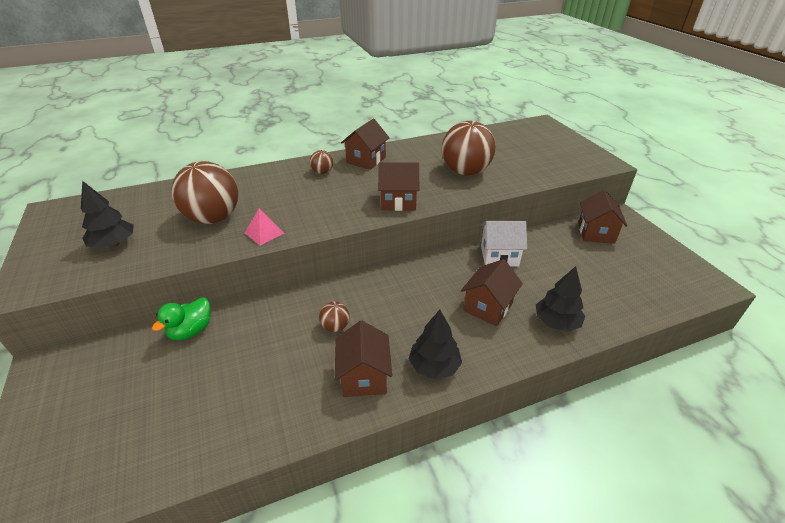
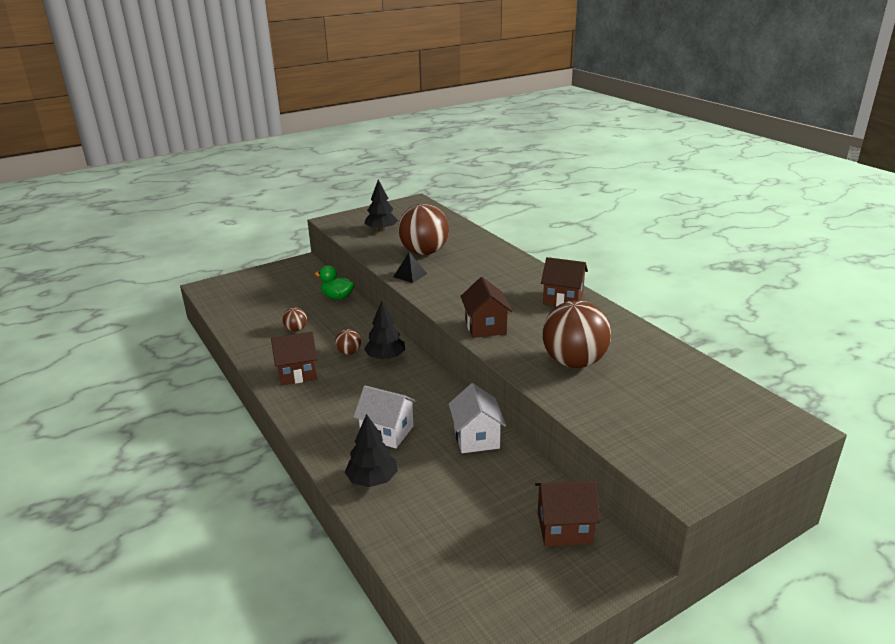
camera: 80 degrees right, 10 degrees down
pink pyramid [245,209,285,246] -> black pyramid [393,252,427,283]
brown ball [310,150,333,174] -> brown ball moved to [282,307,307,332]
black tree [409,310,462,380] -> black tree moved to [364,301,405,360]
brown house [461,259,523,326] -> white house [354,385,417,448]

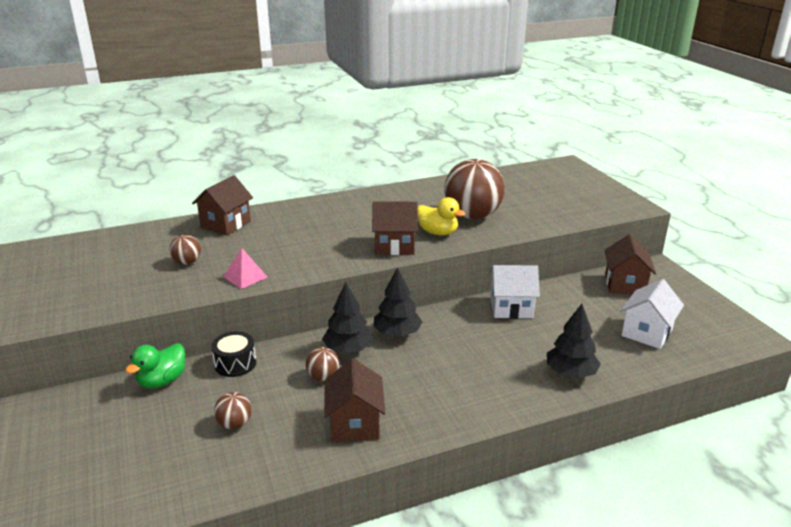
camera: 80 degrees left, 0 degrees up
white house [354,385,417,448] -> white house moved to [620,279,684,349]
black tree [364,180,398,232] -> black tree moved to [374,267,422,337]
black pyramid [393,252,427,283] -> pink pyramid [223,248,267,289]
brown ball [398,204,449,255] -> brown ball [169,235,201,265], size x0.45
brown house [541,257,588,307] -> brown house moved to [192,175,253,235]
none -> black drum [211,331,256,377]
none -> yellow duck [418,197,466,235]

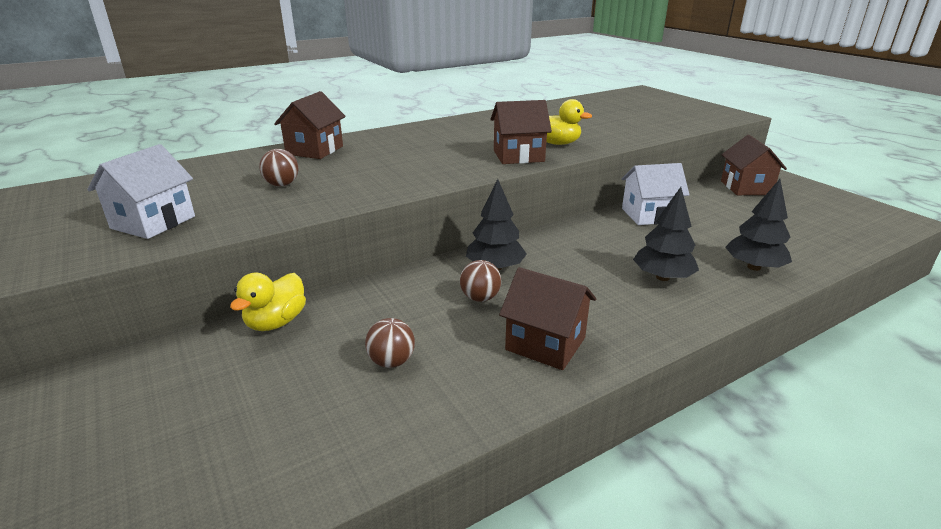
camera: 10 degrees left, 0 degrees up
green duck [125,344,185,388] -> yellow duck [230,273,306,331]
black drum [211,331,256,377] -> none
pink pyramid [223,248,267,289] -> none
brown house [324,358,385,442] -> brown house turned 45 degrees counterclockwise [499,267,596,370]
black tree [374,267,422,337] -> black tree moved to [633,187,699,281]
brown ball [444,159,505,219] -> none
white house [620,279,684,349] -> white house moved to [87,144,195,239]

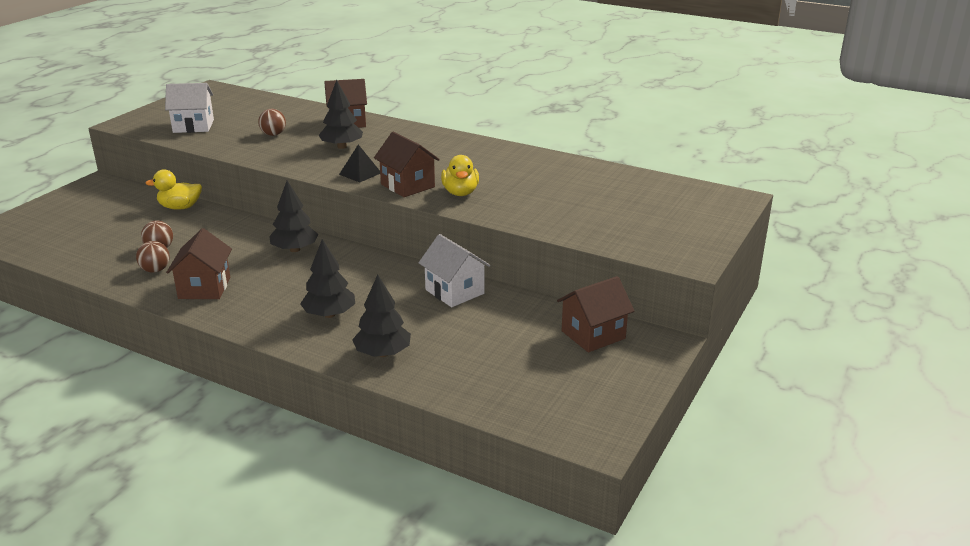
camera: 60 degrees right, 0 degrees up
brown ball [460,260,501,302] -> brown ball moved to [136,241,170,273]
none -> black tree [319,80,363,149]
none -> black pyramid [339,145,380,183]

